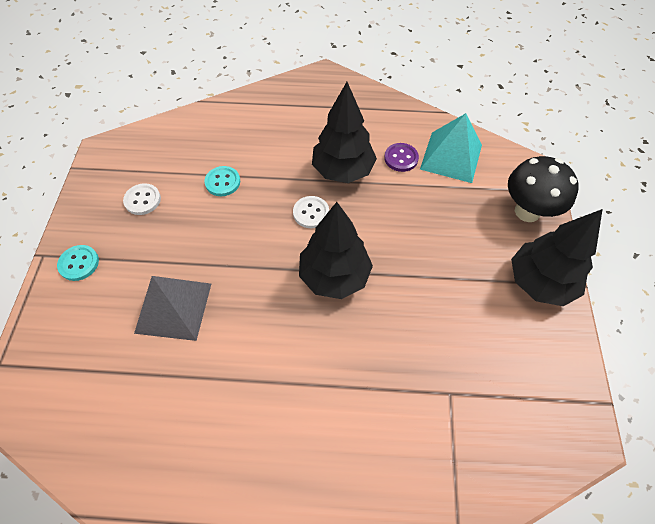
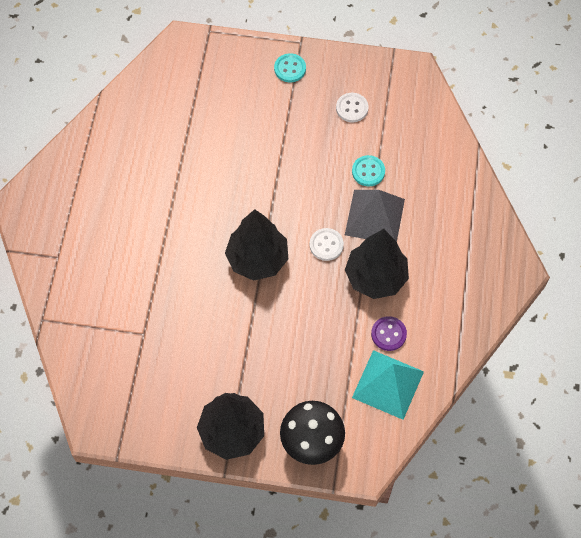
camera: 95 degrees right, 5 degrees up
grey pyramid [134,276,211,341] -> grey pyramid moved to [345,190,405,242]

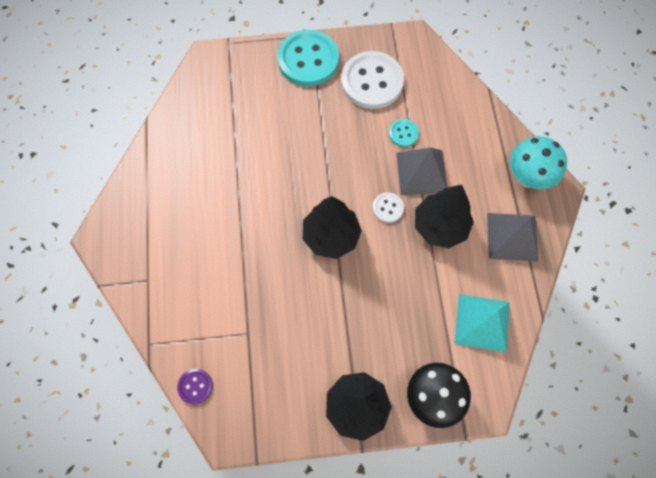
camera: 15 degrees left, 5 degrees up
turquoise button [274,53,306,82] -> turquoise button [277,30,339,86], size x2.16
white button [336,93,368,122] -> white button [341,51,404,109], size x2.16
purple button [371,316,407,351] -> purple button moved to [177,369,213,404]
none -> grey pyramid [487,213,538,261]
none -> turquoise mushroom [510,136,567,189]

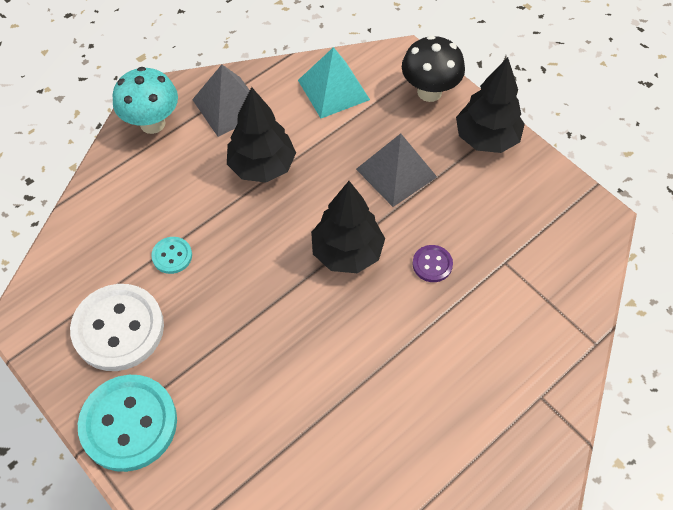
camera: 125 degrees left, 10 degrees down
purple button [177,369,213,404] -> purple button moved to [413,245,453,282]
white button [372,192,404,223] -> none
grey pyramid [396,148,447,195] -> grey pyramid moved to [356,133,437,207]

